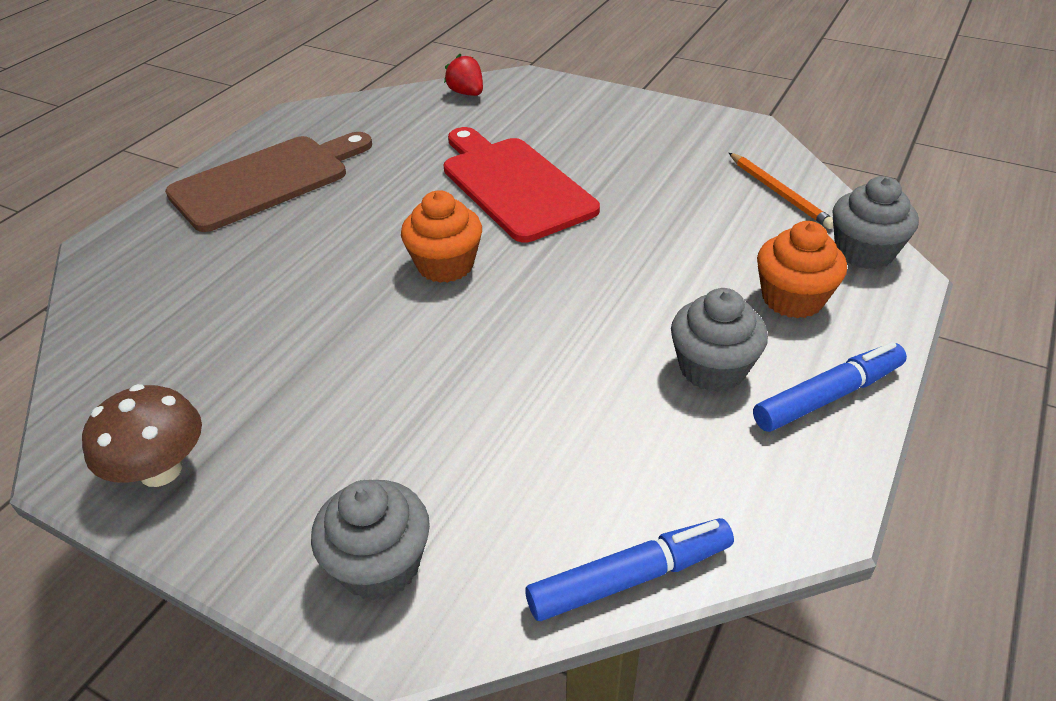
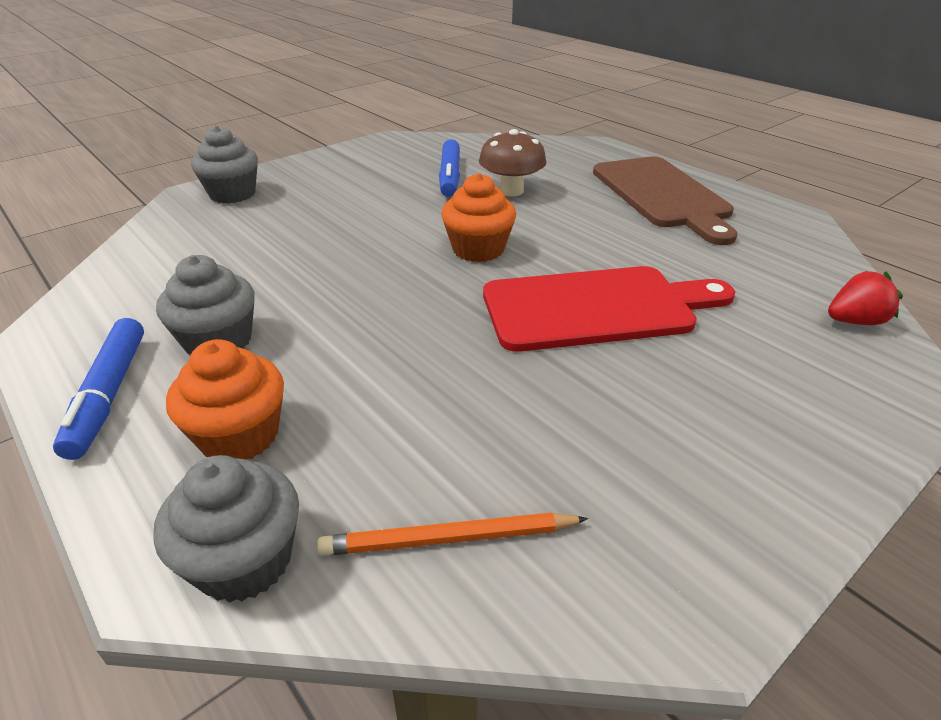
camera: 110 degrees right, 5 degrees down
brown mushroom [82,384,202,487] -> brown mushroom moved to [479,129,547,196]
blue marker [525,518,734,621] -> blue marker moved to [439,139,460,197]

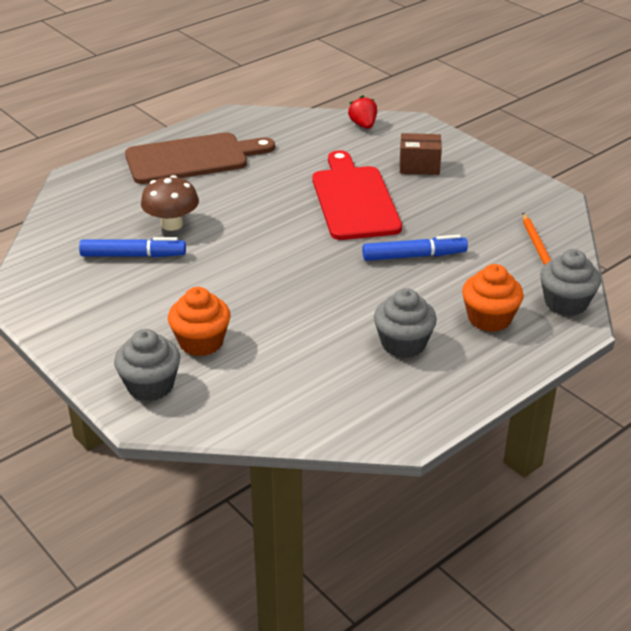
camera: 90 degrees left, 0 degrees up
blue marker [53,318,144,460] -> blue marker moved to [362,235,468,261]
orange cupcake [441,173,516,262] -> orange cupcake moved to [168,287,231,356]
none -> brown box [400,133,442,175]

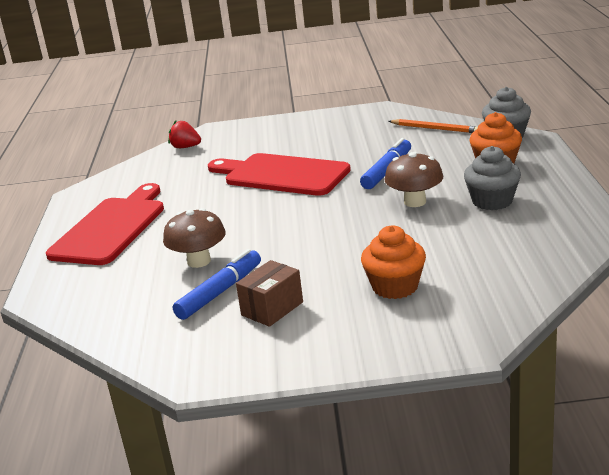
camera: 50 degrees left, 10 degrees down
grey cupcake [114,329,180,401] -> none
brown cutting board [125,132,275,184] -> red cutting board [46,183,164,265]
brown box [400,133,442,175] -> brown box moved to [236,260,303,327]
none -> brown mushroom [384,152,443,207]

